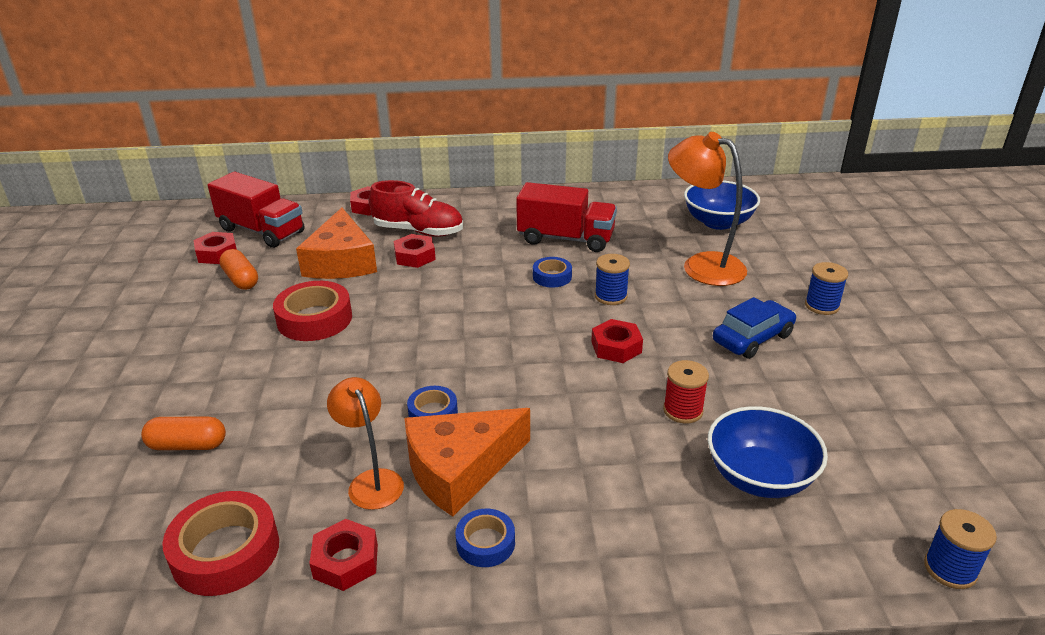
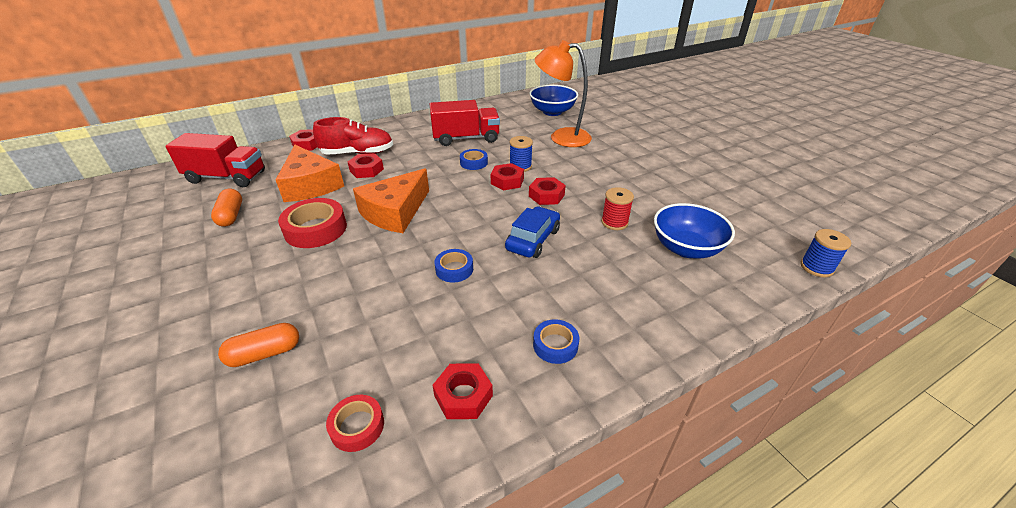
camera: 25 degrees left, 5 degrees up
red tape [162,491,279,596] -> red tape [326,395,384,452], size x0.57
red nut [193,232,237,264] -> red nut moved to [491,163,524,190]
orange capsule [219,249,258,290] -> orange capsule turned 45 degrees clockwise [211,189,242,227]
orange lamp [327,377,404,510] -> none
orange cheese [404,408,530,517] -> orange cheese moved to [353,168,429,233]
blue car [713,297,796,359] -> blue car moved to [505,206,560,258]
blue spool [805,262,848,315] -> none

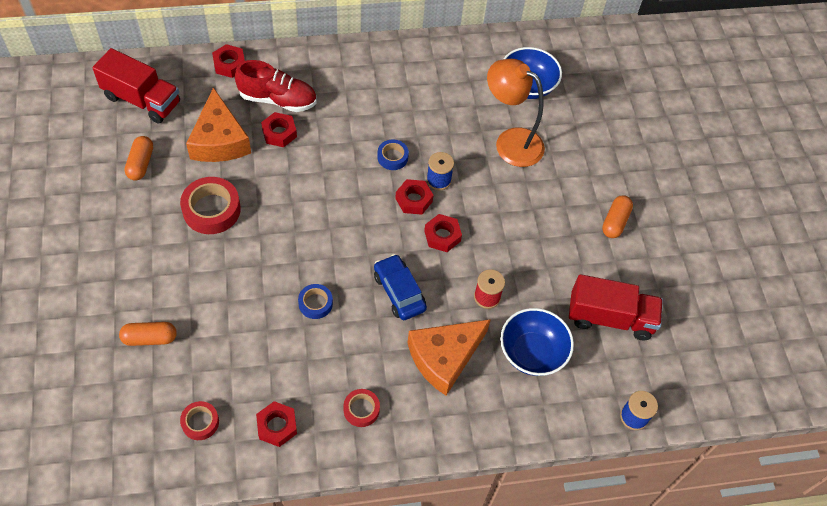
camera: 15 degrees right, 20 degrees up
orange cheese [353,168,429,233] -> orange cheese moved to [408,319,491,396]
red truck [430,100,500,146] -> red truck moved to [569,274,663,340]
blue car [505,206,560,258] -> blue car turned 75 degrees counterclockwise [374,254,427,320]
blue tape [533,319,579,364] -> red tape [343,389,380,427]
none -> orange capsule [602,195,633,238]

